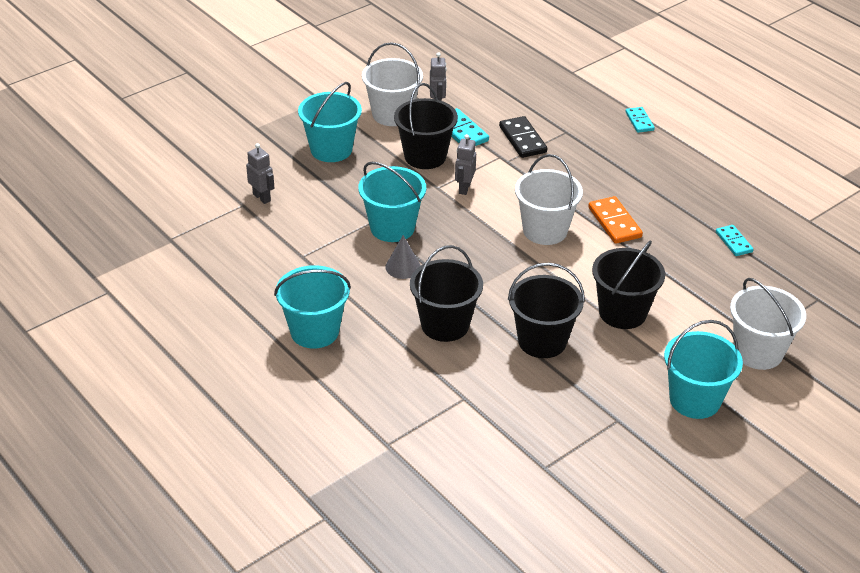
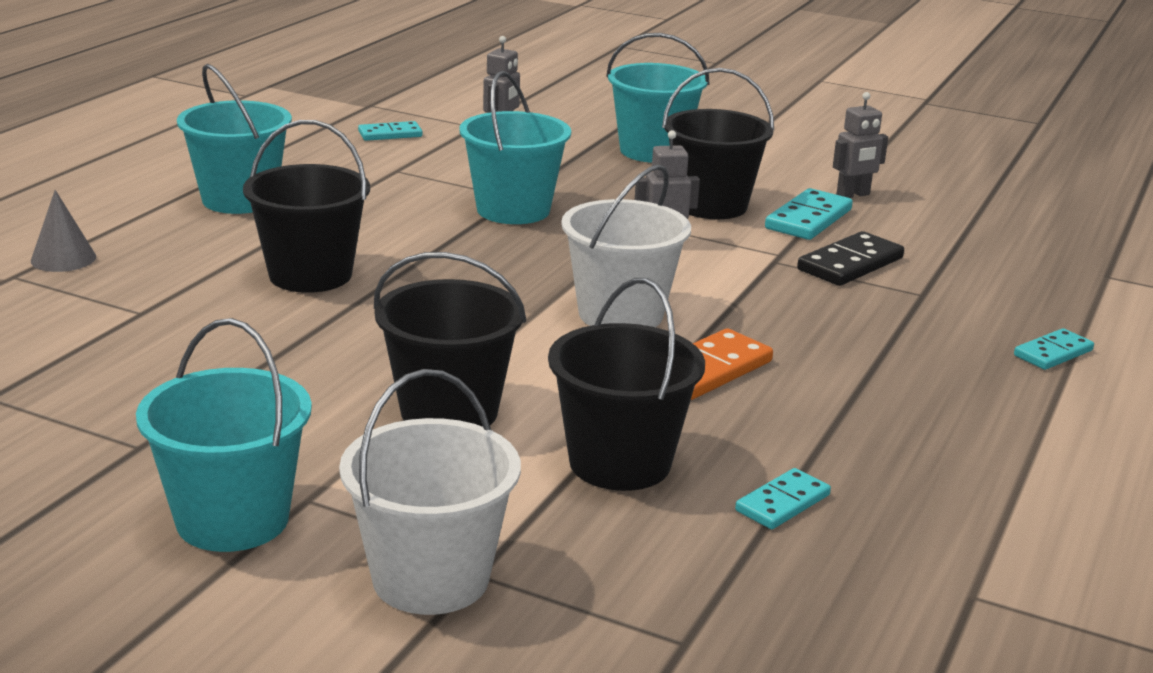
camera: 65 degrees right, 15 degrees down
white bucket [362,42,423,126] -> none
grey cone [385,235,421,279] -> grey cone moved to [31,190,96,272]
black bucket [508,263,585,358] -> black bucket moved to [548,278,705,491]
none -> turquoise domino [358,121,422,141]

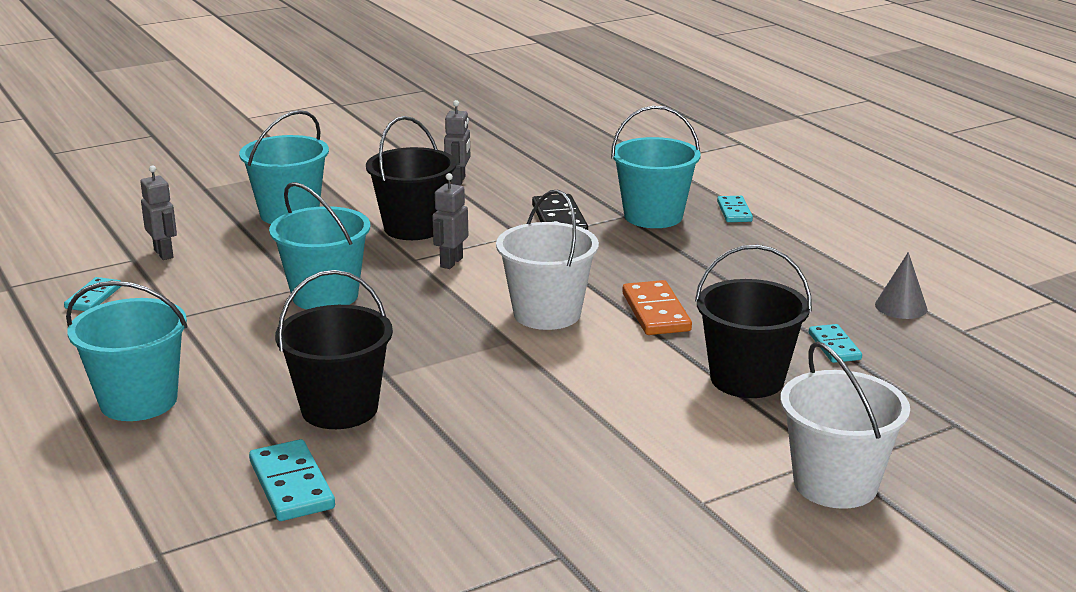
camera: 55 degrees left, 0 degrees up
grey cone [31,190,96,272] -> grey cone moved to [875,252,928,319]
turquoise bucket [136,318,312,552] -> turquoise bucket moved to [611,106,701,228]
black bucket [374,252,526,427] -> none
turquoise domino [765,188,853,240] -> turquoise domino moved to [249,439,335,521]

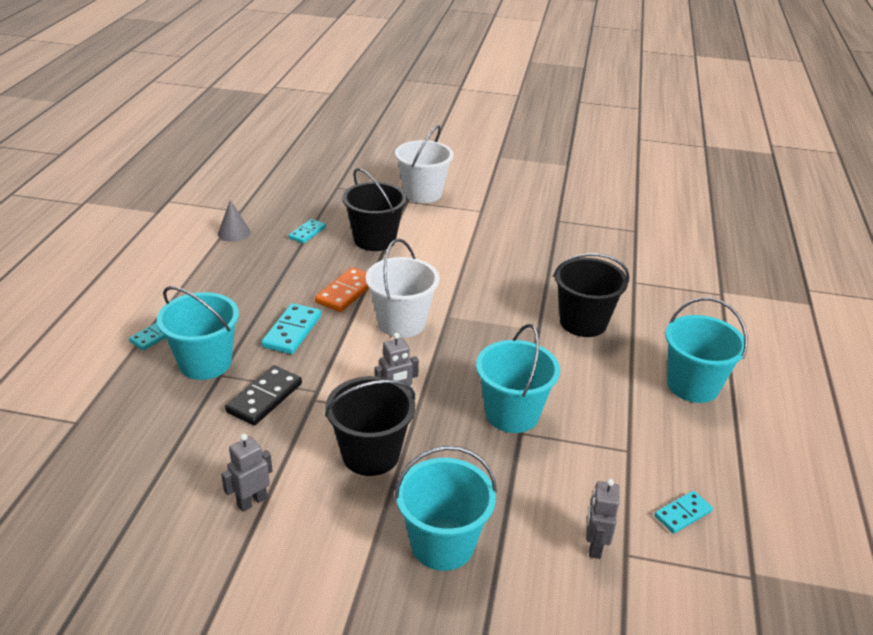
camera: 140 degrees left, 10 degrees up
turquoise domino [249,439,335,521] -> turquoise domino moved to [261,303,321,354]

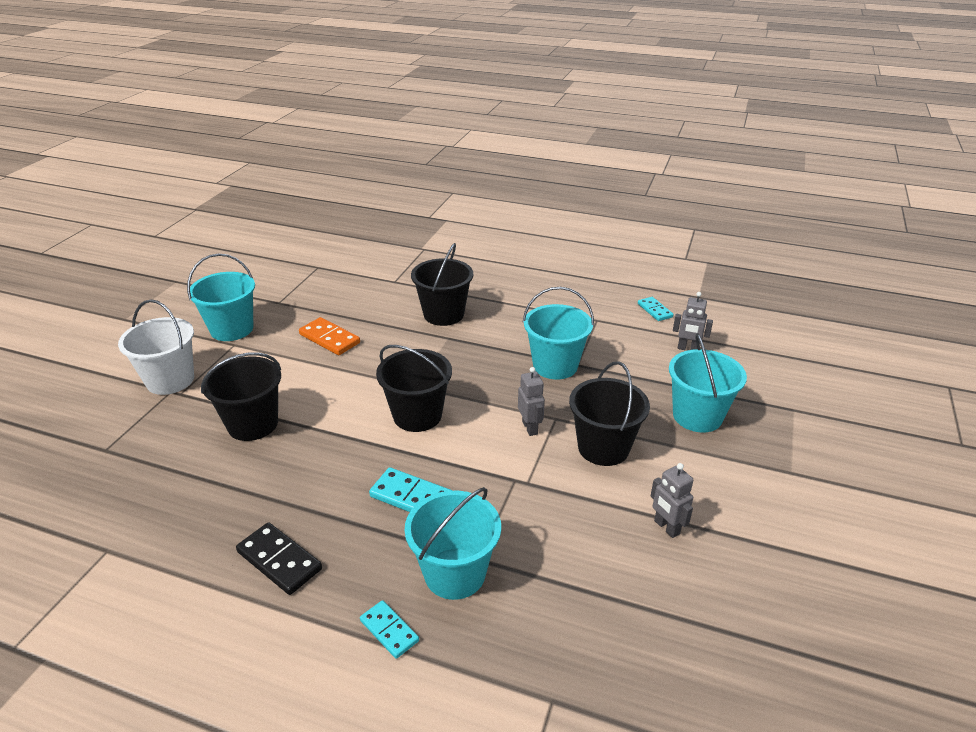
camera: 80 degrees left, 0 degrees up
grey cone [218,200,251,242] -> none
black domino [225,365,302,426] -> black domino moved to [236,522,322,595]
turquoise domino [289,219,326,244] -> none
orange domino [315,267,369,312] -> orange domino moved to [299,317,360,355]
white bucket [366,239,439,338] -> black bucket [376,345,452,432]
turquoise bucket [666,298,748,403] -> turquoise bucket moved to [187,253,255,341]

